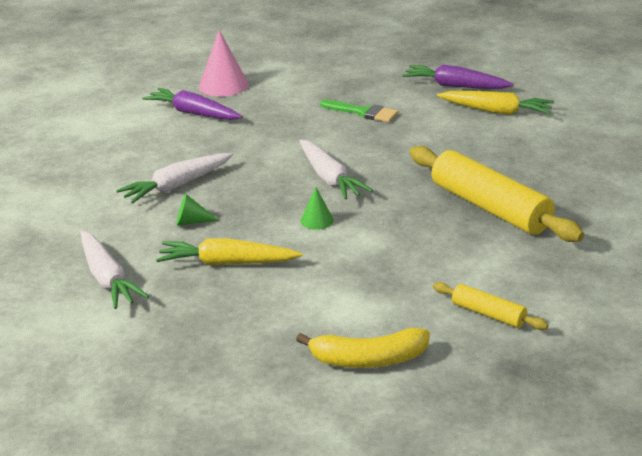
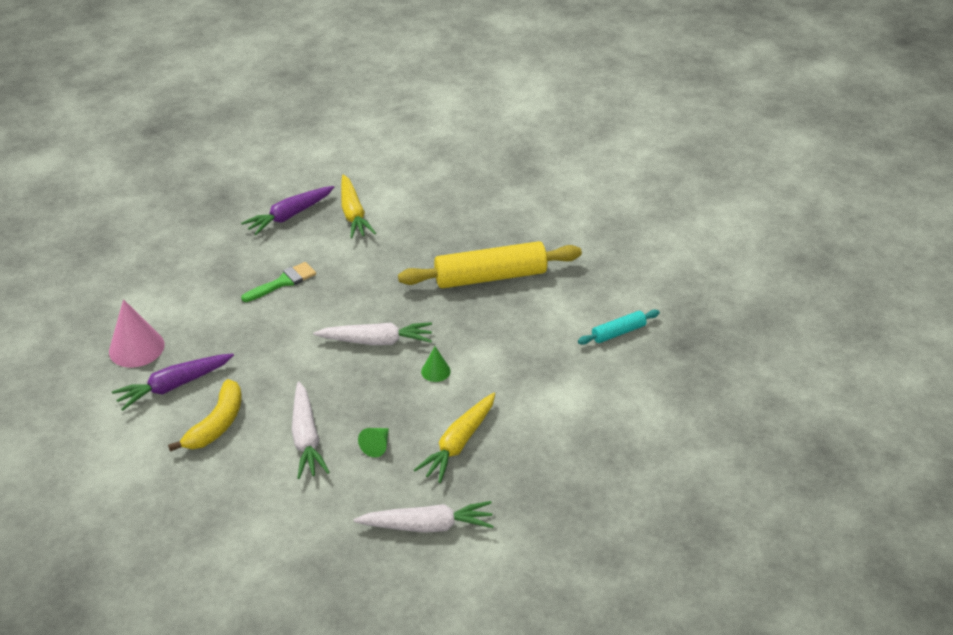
camera: 65 degrees left, 10 degrees up
yellow banana [296,328,430,368] -> yellow banana moved to [168,379,242,452]
yellow rolling pin [433,282,548,330] -> turquoise rolling pin [578,310,660,345]
yellow carrot [437,91,554,115] -> yellow carrot turned 120 degrees clockwise [341,175,376,238]

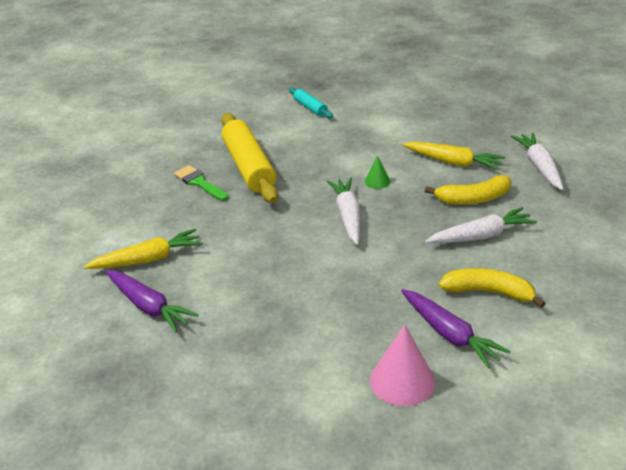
camera: 95 degrees left, 5 degrees down
green brush [241,262,316,302] -> green brush moved to [174,165,228,201]
green cone [358,428,389,457] -> yellow banana [425,175,511,205]

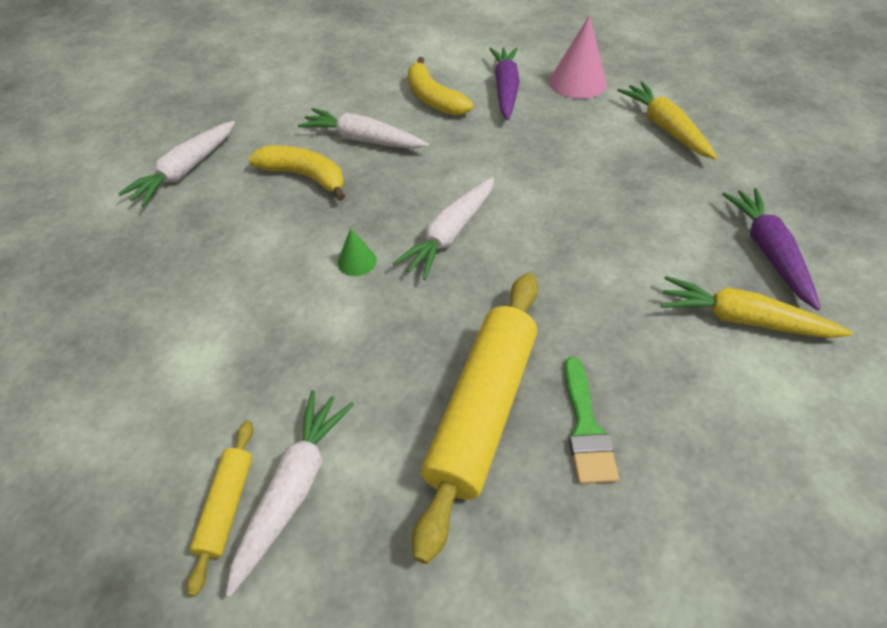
camera: 140 degrees left, 15 degrees up
turquoise rolling pin [289,87,333,118] -> yellow rolling pin [187,421,253,596]
yellow carrot [403,142,505,170] -> yellow carrot moved to [617,81,718,160]
none -> white carrot [226,390,354,597]

